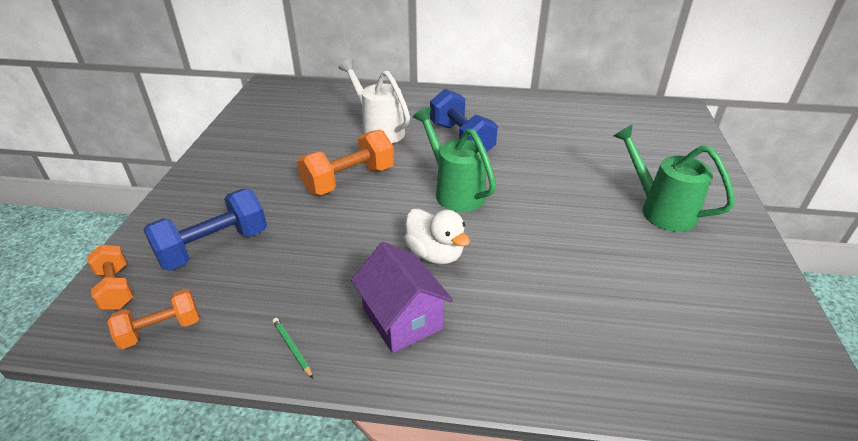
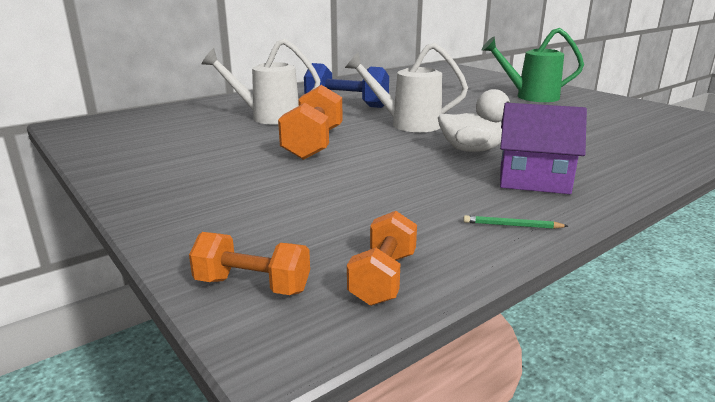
camera: 45 degrees left, 15 degrees down
blue dumbbell [144,189,267,271] -> none
green watering can [413,107,496,212] -> white watering can [345,43,468,132]

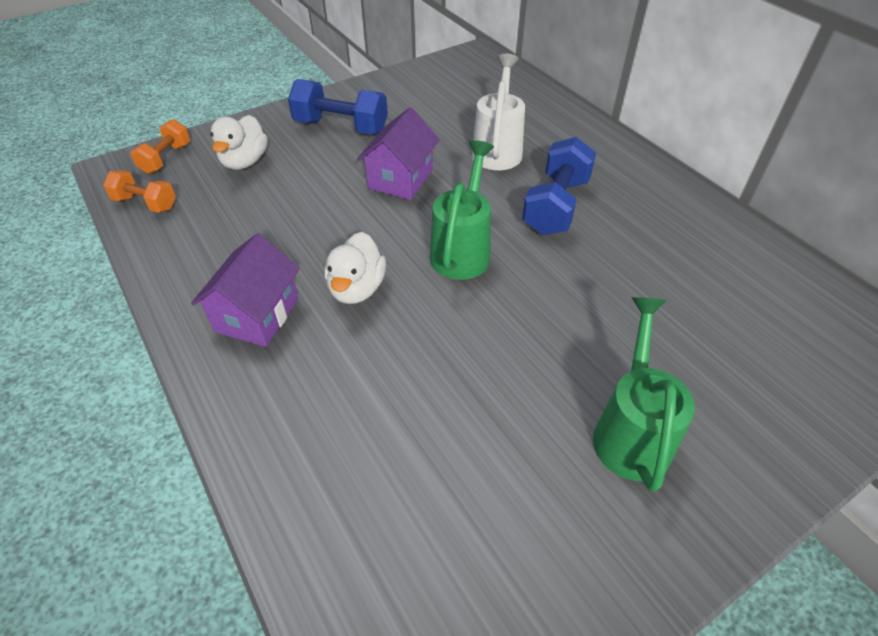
camera: 95 degrees right, 25 degrees up
orange dumbbell [278,85,343,160] -> purple house [357,107,440,200]
white watering can [345,43,468,132] -> green watering can [430,140,494,280]
green pencil [463,215,568,229] -> none
none -> white duck [211,115,268,170]
none -> blue dumbbell [288,79,388,135]

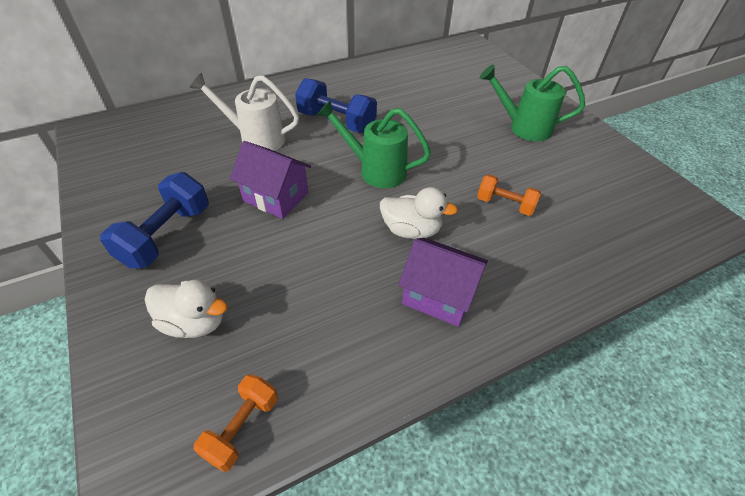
camera: 85 degrees left, 0 degrees up
orange dumbbell [130,119,191,174] -> orange dumbbell moved to [477,174,541,216]

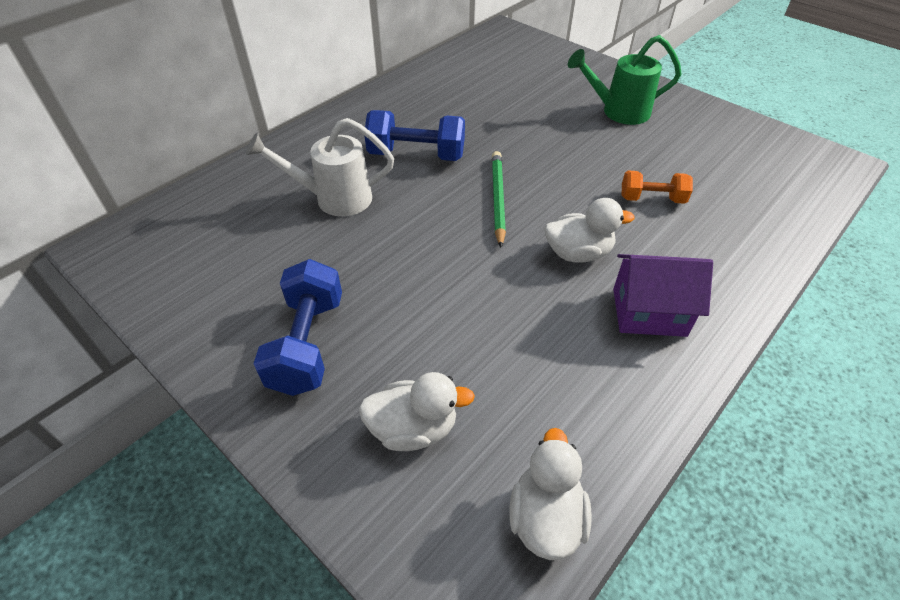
camera: 20 degrees left, 0 degrees up
orange dumbbell [194,374,278,472] -> white duck [509,428,592,560]
purple house [230,141,311,219] -> none
green watering can [317,100,431,188] -> green pencil [492,151,506,248]

